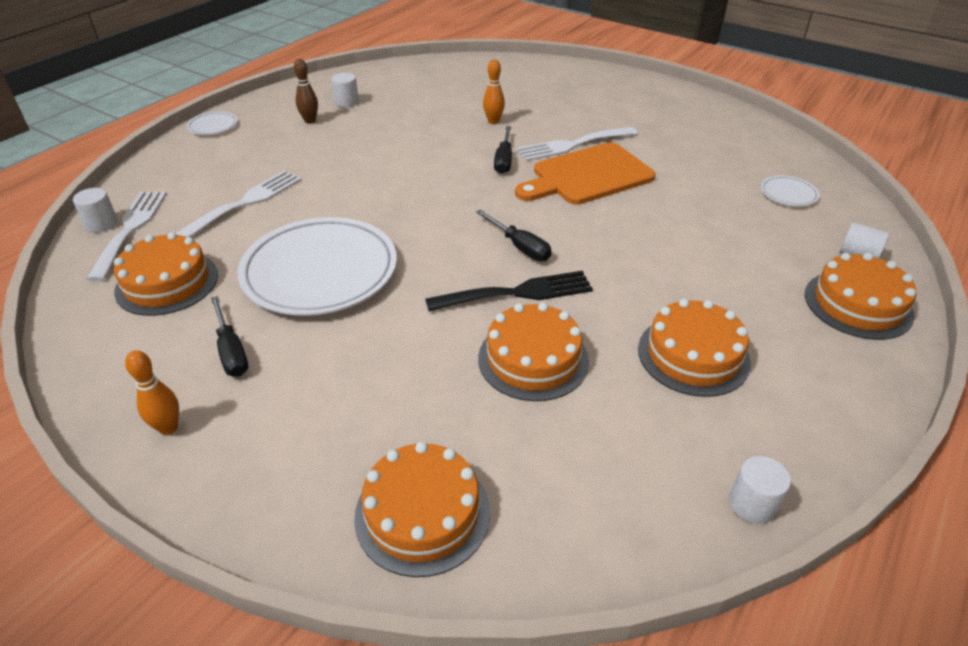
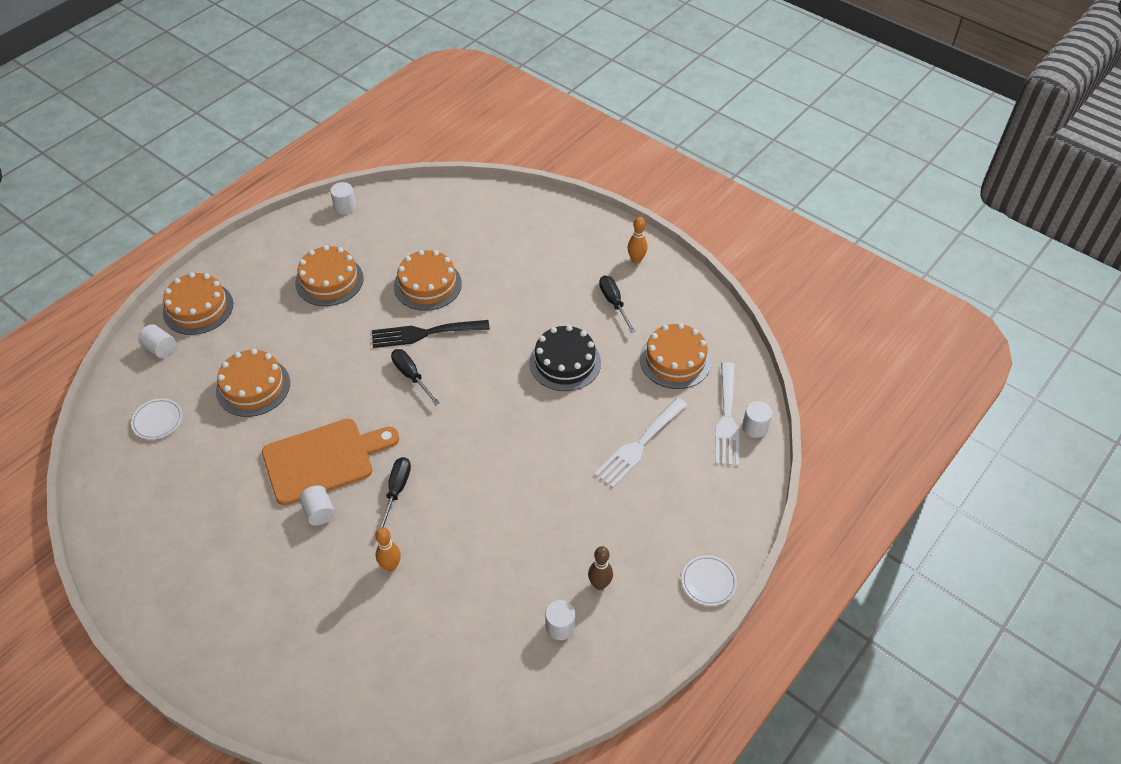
camera: 175 degrees left, 10 degrees up
white plate [238,217,397,316] -> black cake [529,325,601,391]
orange cake [354,442,490,577] -> orange cake moved to [216,349,290,417]
white fork [517,127,638,161] -> white cylinder [299,485,335,525]

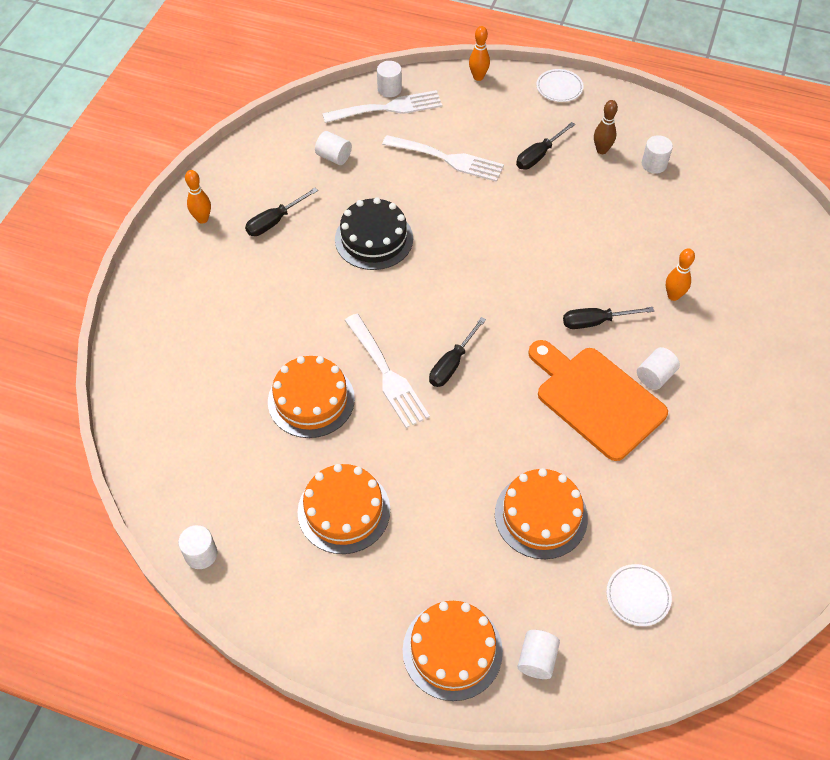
camera: 110 degrees left, 5 degrees up
black fork [372,320,490,348] -> white fork [345,314,430,428]
orange cake [640,323,711,389] -> white cylinder [315,131,352,165]
none -> orange bowling pin [469,26,490,81]
none -> black screwdriver [516,122,575,170]

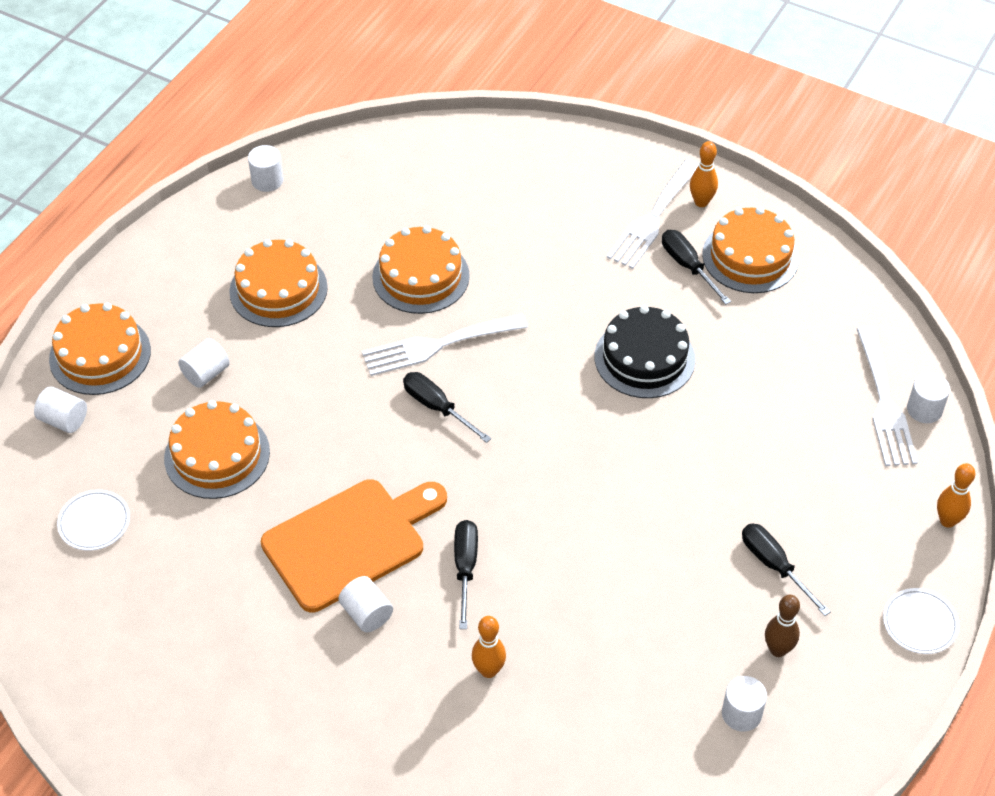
camera: 100 degrees right, 5 degrees down
white cylinder [315,131,352,165] -> white cylinder moved to [178,338,230,388]
white fork [382,135,504,182] -> white fork moved to [607,159,699,269]
none -> orange cake [702,207,799,293]

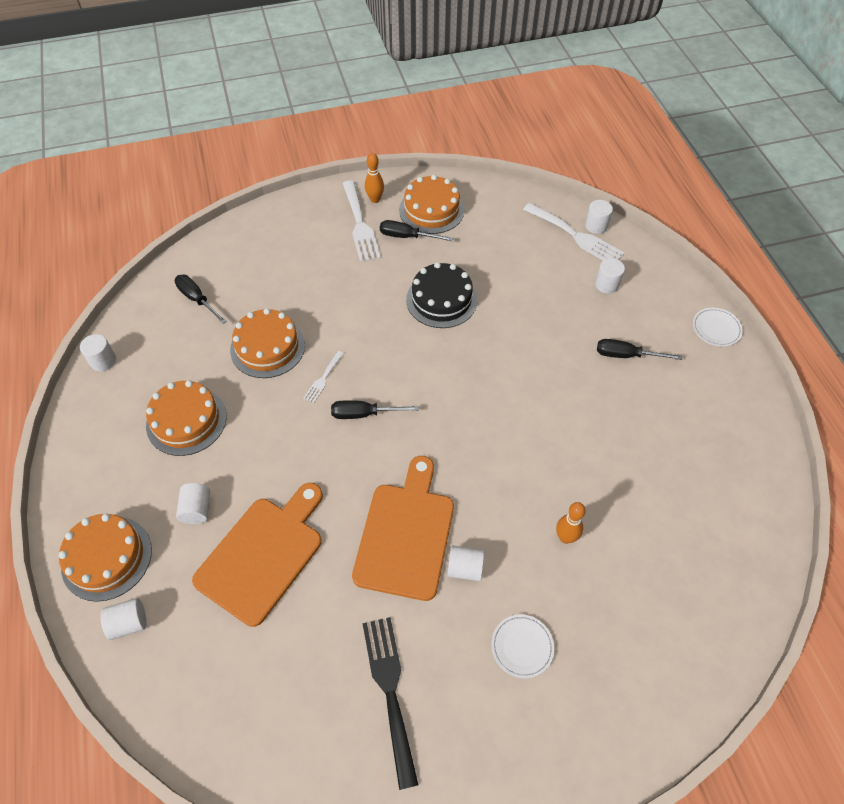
camera: 45 degrees left, 5 degrees up
white plate [57,490,130,551] -> white plate moved to [491,614,554,679]
orange cake [164,400,270,499] -> orange cutting board [192,483,323,627]
white fork [362,314,528,376] -> white fork [303,351,344,403], size x0.51
black screwdriver [454,520,478,629] -> black screwdriver moved to [175,275,227,324]
white cylinder [722,676,767,732] -> white cylinder moved to [595,258,625,294]
brown bowling pin [765,595,800,657] -> none
orange bowling pin [937,463,975,528] -> none
none -> black fork [362,617,418,790]

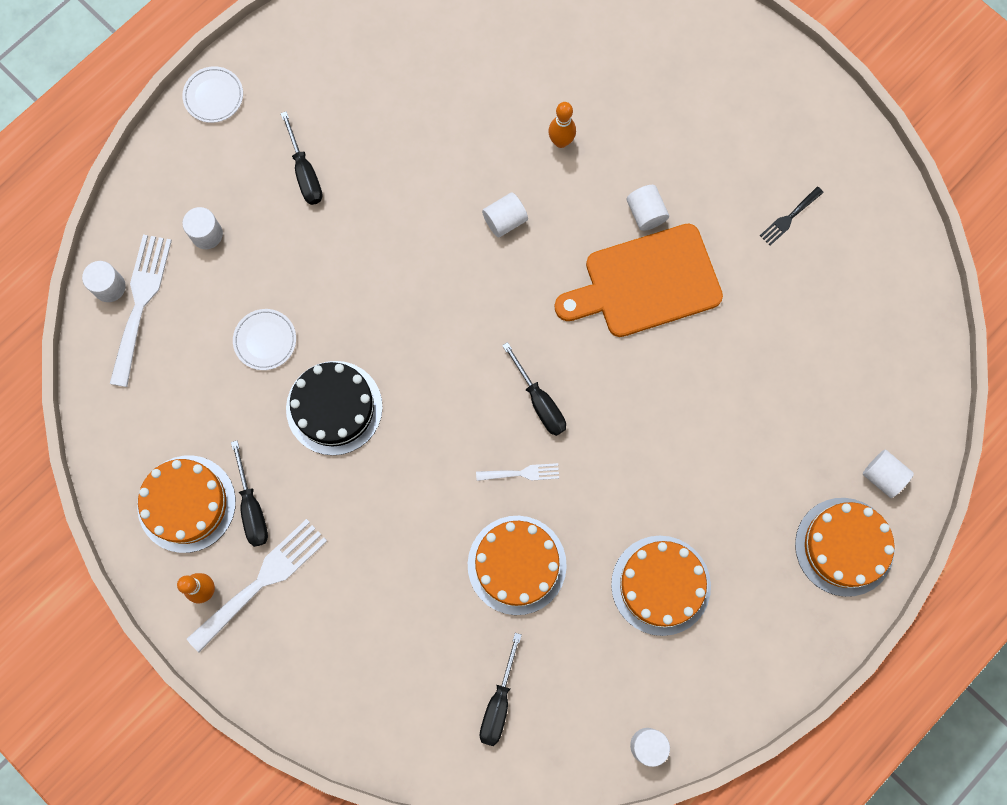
camera: 120 degrees left, 20 degrees up
white cylinder [176,483,210,524] -> white cylinder moved to [482,193,528,238]
orange cutting board [192,483,323,627] -> none
black fork [362,617,418,790] -> black fork [760,187,824,245], size x0.51
white plate [491,614,554,679] -> white plate moved to [233,309,296,370]

